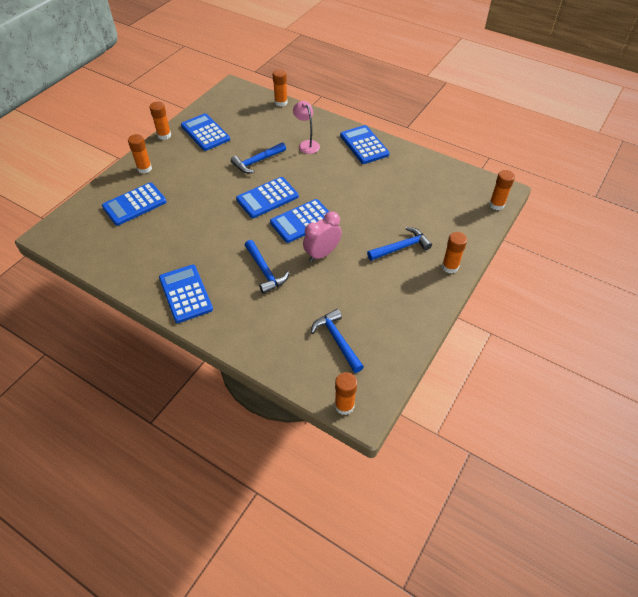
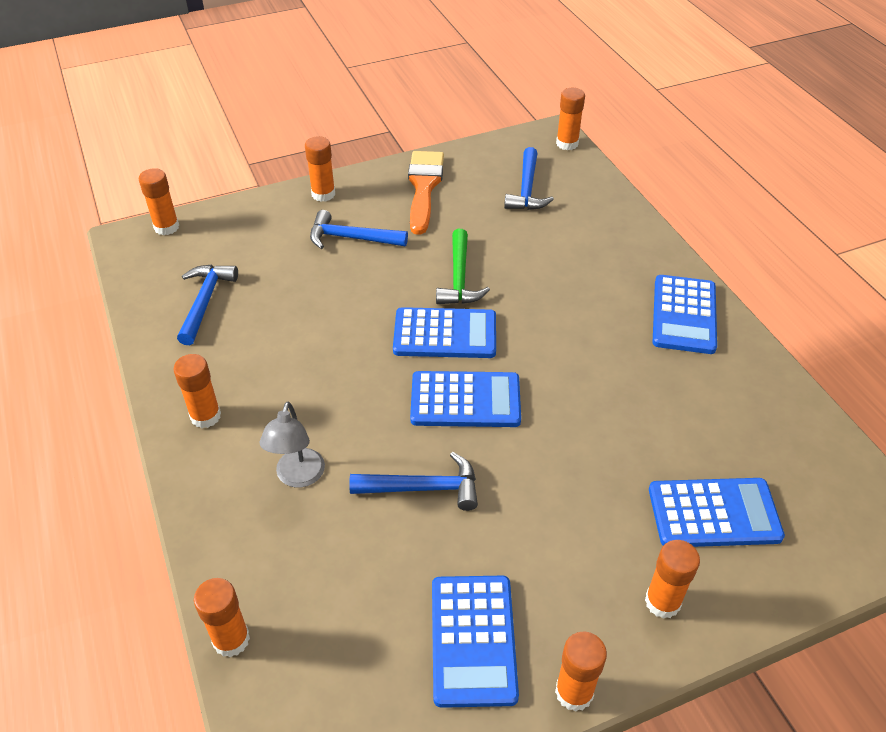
camera: 145 degrees left, 5 degrees down
blue hammer [245,240,289,294] -> blue hammer moved to [177,265,238,345]
pink lamp [293,101,320,154] -> grey lamp [260,402,325,488]
pink clock [303,211,342,262] -> green hammer [436,229,490,304]
blue calculator [340,125,390,164] -> orange glue stick [174,354,221,428]
none -> orange brush [408,151,444,235]

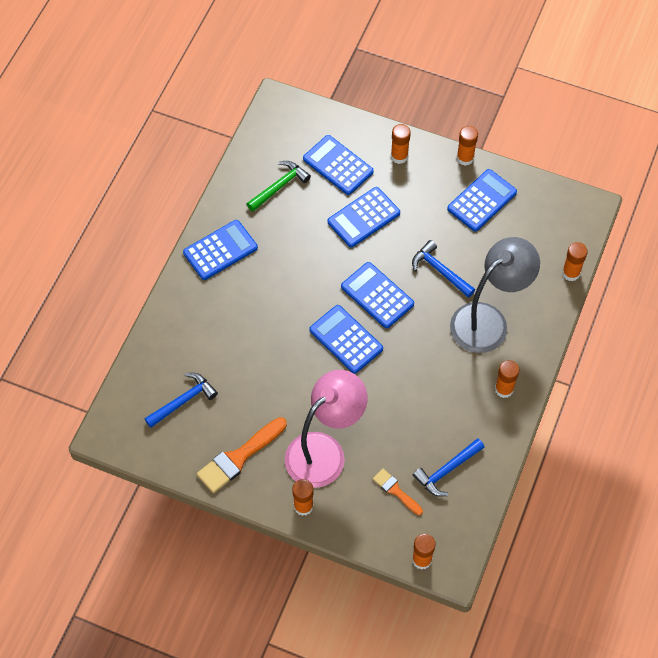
camera: 135 degrees left, 15 degrees up
grey lamp [260,402,325,488] -> grey lamp [450,237,540,353], size x2.02
blue hammer [310,210,408,249] -> pink lamp [285,370,368,488]
green hammer [436,229,490,304] -> green hammer moved to [247,161,311,212]
orange glue stick [556,88,585,150] -> none
none -> blue calculator [328,187,400,247]
none -> orange brush [373,469,423,515]

